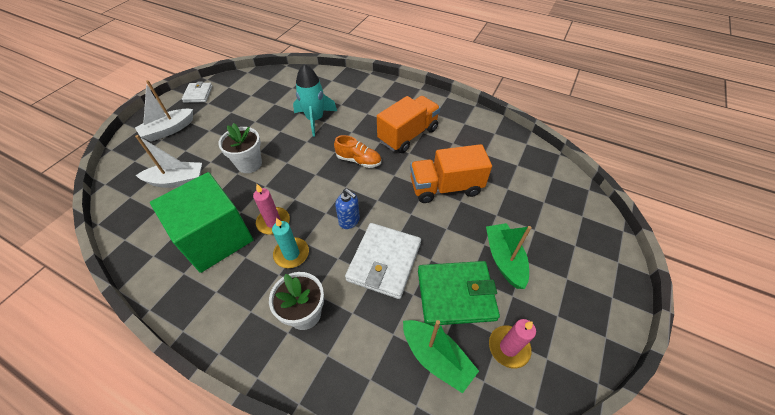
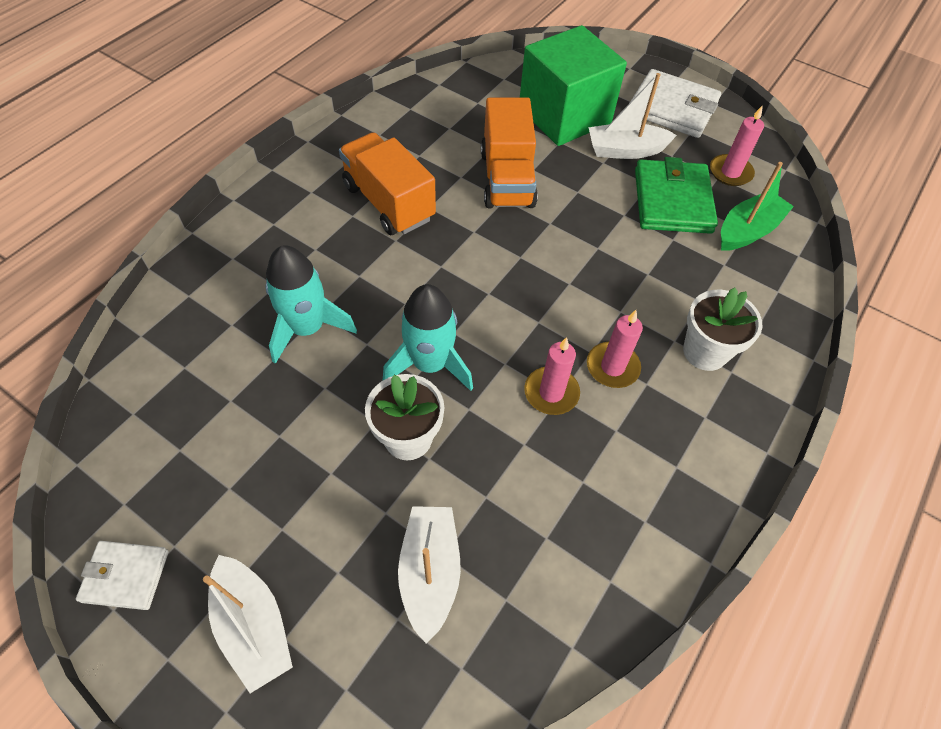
camera: 85 degrees left, 5 degrees up
green cube [150,172,253,273] -> green cube moved to [520,25,627,146]
turquoise candle [272,218,309,268] -> pink candle [587,310,643,388]
orange shoe [334,135,381,168] -> none
blue soap dispenser [335,189,360,229] -> none
white wallet [345,223,421,299] -> white wallet moved to [630,69,721,138]
green boat [486,223,532,289] -> white boat [589,73,677,159]
none -> turquoise rocket [383,284,473,391]

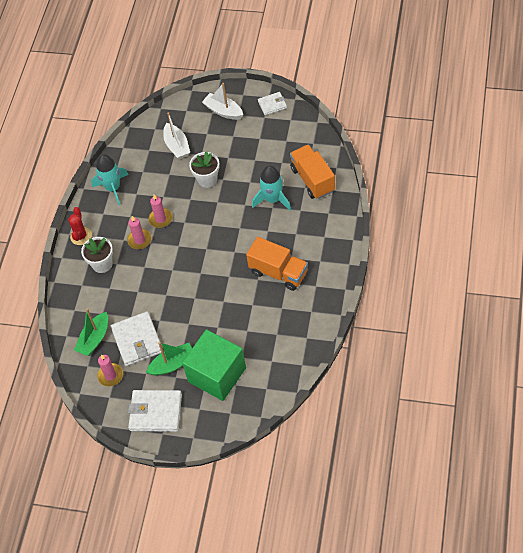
camera: 165 degrees right, 0 degrees up
turquoise rocket [383,284,473,391] -> turquoise rocket moved to [91,155,129,205]
orange truck [481,97,538,208] -> orange truck moved to [290,144,335,199]
white boat [589,73,677,159] -> green boat [146,342,192,376]
green wallet [635,157,718,234] -> white wallet [111,311,161,366]
none -> red cactus [68,207,92,245]

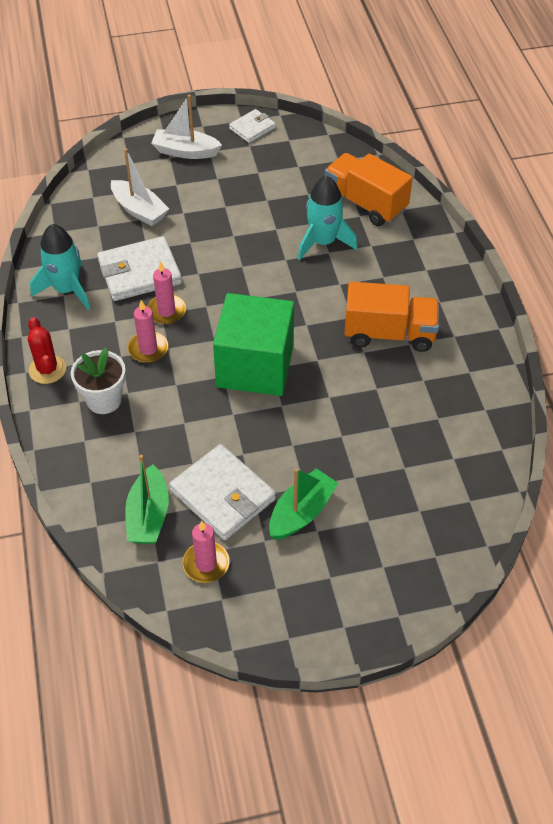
camera: 30 degrees left, 5 degrees down
white wallet [128,390,182,432] -> white wallet moved to [97,236,182,301]
green cube [182,329,246,401] -> green cube moved to [213,293,294,396]
white flower pot [189,151,220,188] -> none

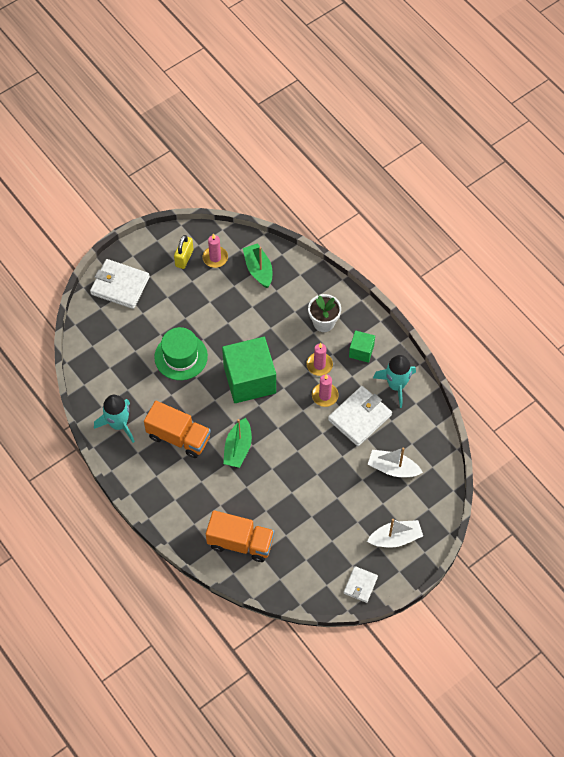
camera: 155 degrees right, 10 degrees up
red cactus [28,317,66,384] -> none
white wallet [169,444,276,540] -> white wallet moved to [90,259,150,309]
green boat [269,468,338,540] -> green boat moved to [223,418,252,468]
turquoise rocket [298,176,358,260] -> turquoise rocket moved to [94,395,135,443]
orange truck [345,282,439,352] -> orange truck turned 135 degrees counterclockwise [144,401,211,458]
none -> green hat [154,327,208,380]
none -> yellow padlock [174,235,193,269]
none -> green cube [349,330,375,363]

